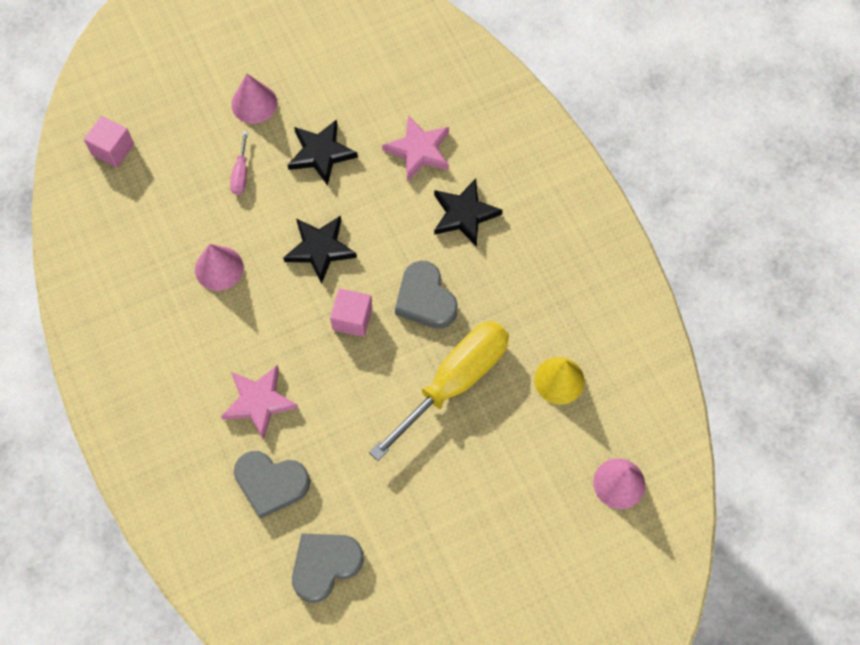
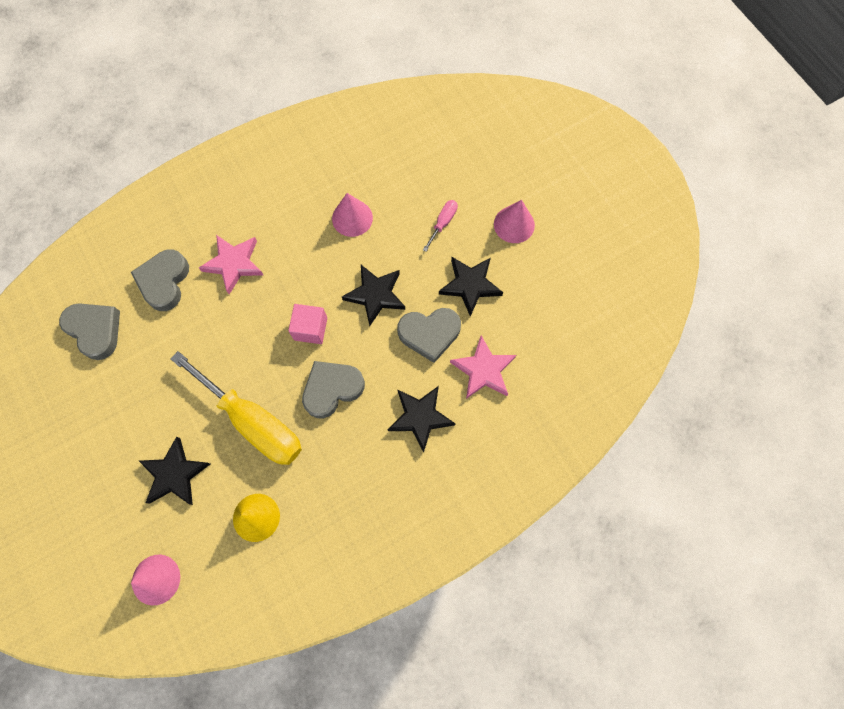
camera: 85 degrees right, 5 degrees up
pink cube [84,116,134,168] -> none
pink screwdriver [230,131,248,195] -> pink screwdriver turned 120 degrees clockwise [423,200,458,252]
none -> black star [139,437,210,505]
none -> grey heart [397,308,461,363]

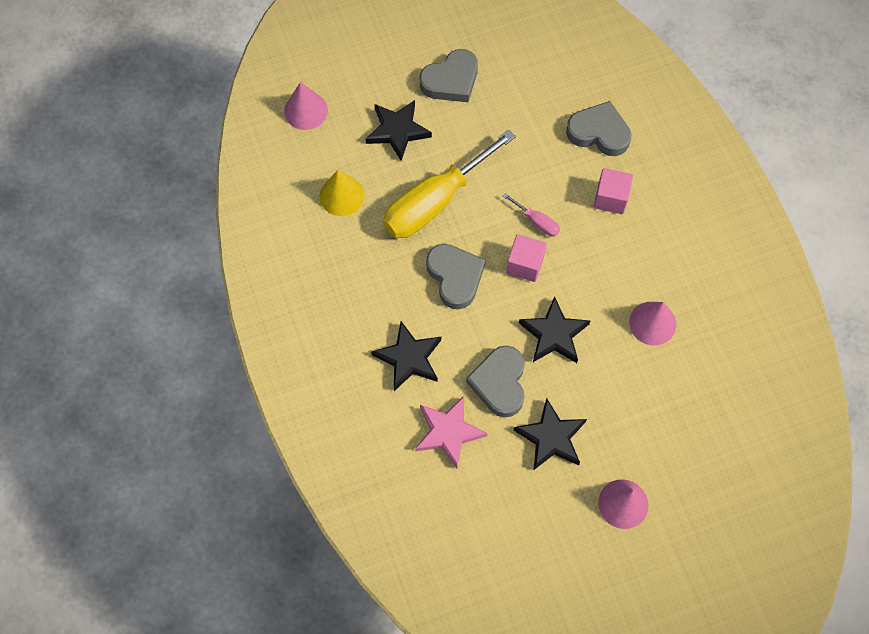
camera: 100 degrees right, 5 degrees down
grey heart [59,303,120,360] -> grey heart moved to [420,49,478,102]
pink star [199,235,263,294] -> pink cube [594,168,633,214]
pink screwdriver [423,200,458,252] -> pink screwdriver moved to [503,193,560,237]

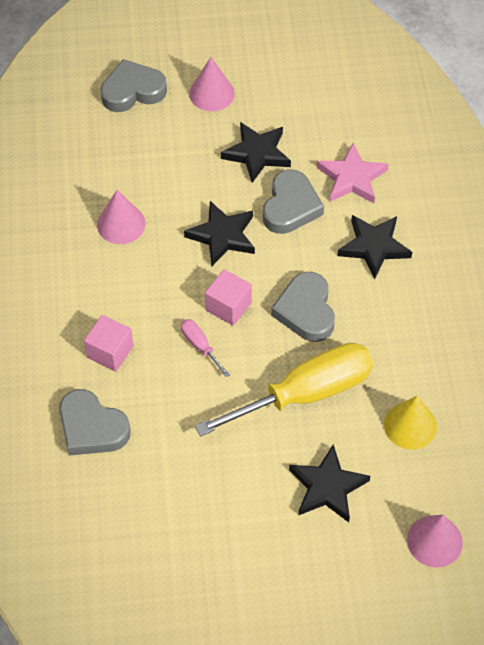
camera: 165 degrees left, 10 degrees down
grey heart [420,49,478,102] -> grey heart moved to [100,59,167,112]

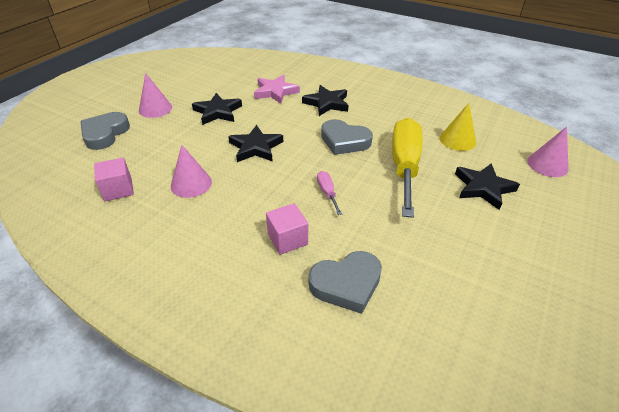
camera: 55 degrees left, 15 degrees down
pink screwdriver [181,319,230,378] -> pink screwdriver turned 75 degrees clockwise [317,171,342,215]
pink cube [205,269,252,326] -> pink cube moved to [94,158,134,201]
grey heart [263,169,324,234] -> none

